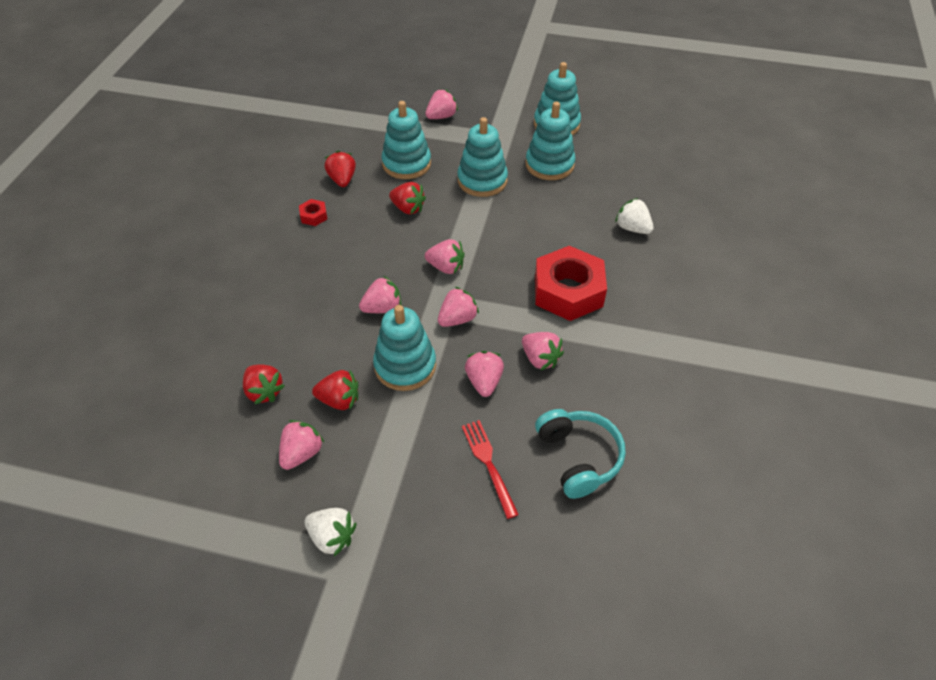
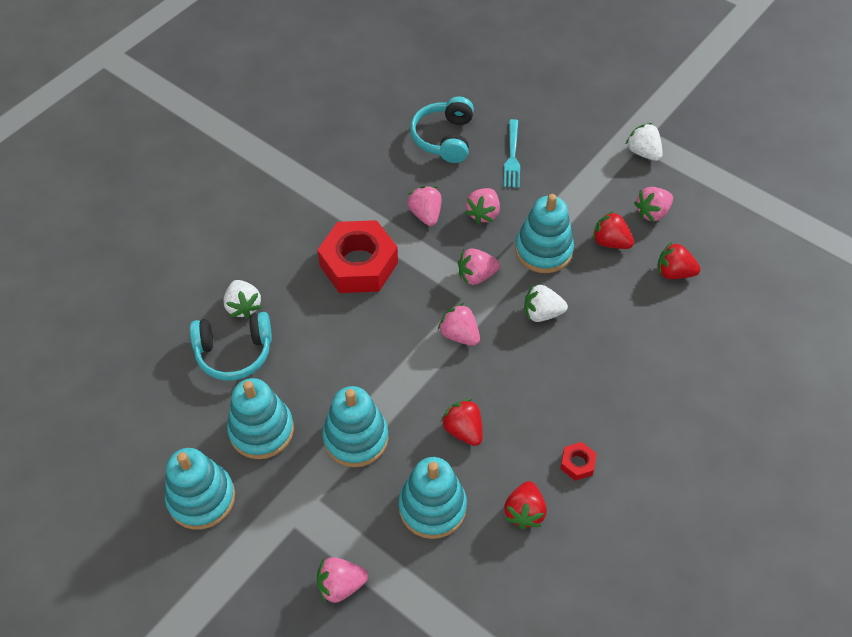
camera: 155 degrees left, 5 degrees up
red strawberry [243,364,285,404] -> red strawberry turned 60 degrees counterclockwise [657,242,701,279]
pink strawberry [359,276,401,313] -> white strawberry [524,284,568,322]
red fork [462,420,519,519] -> turquoise fork [504,119,520,188]
none -> turquoise headphones [190,312,272,381]

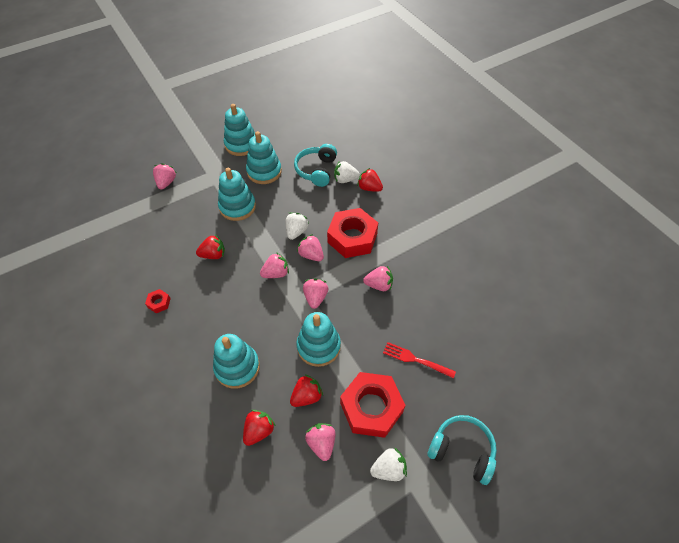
camera: 110 degrees right, 0 degrees up
turquoise stacking toy [399,457,467,539] -> turquoise stacking toy moved to [213,334,260,389]
turquoise headphones [410,97,474,163] -> turquoise headphones moved to [428,415,497,485]
pink strawberry [465,188,500,224] -> pink strawberry moved to [297,234,324,261]
turquoise fork [504,119,520,188] -> red fork [383,342,456,379]
red strawberry [504,481,547,529] -> red strawberry moved to [357,168,383,192]
white strawberry [524,284,568,322] -> white strawberry moved to [286,213,309,240]
none -> red nut [340,372,406,438]

